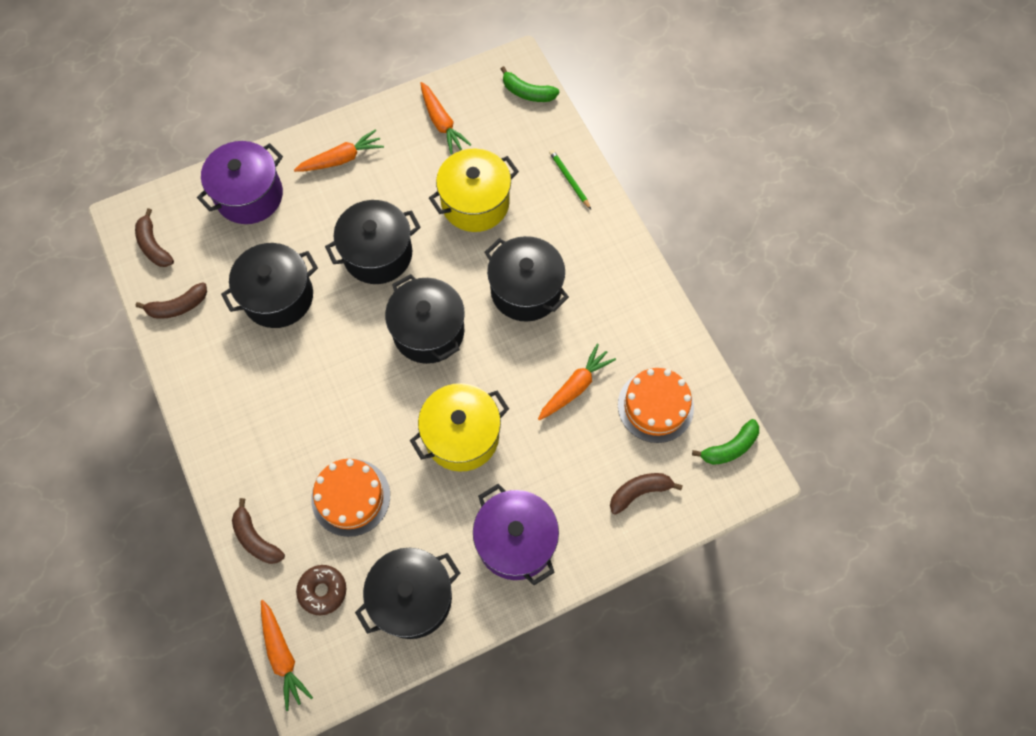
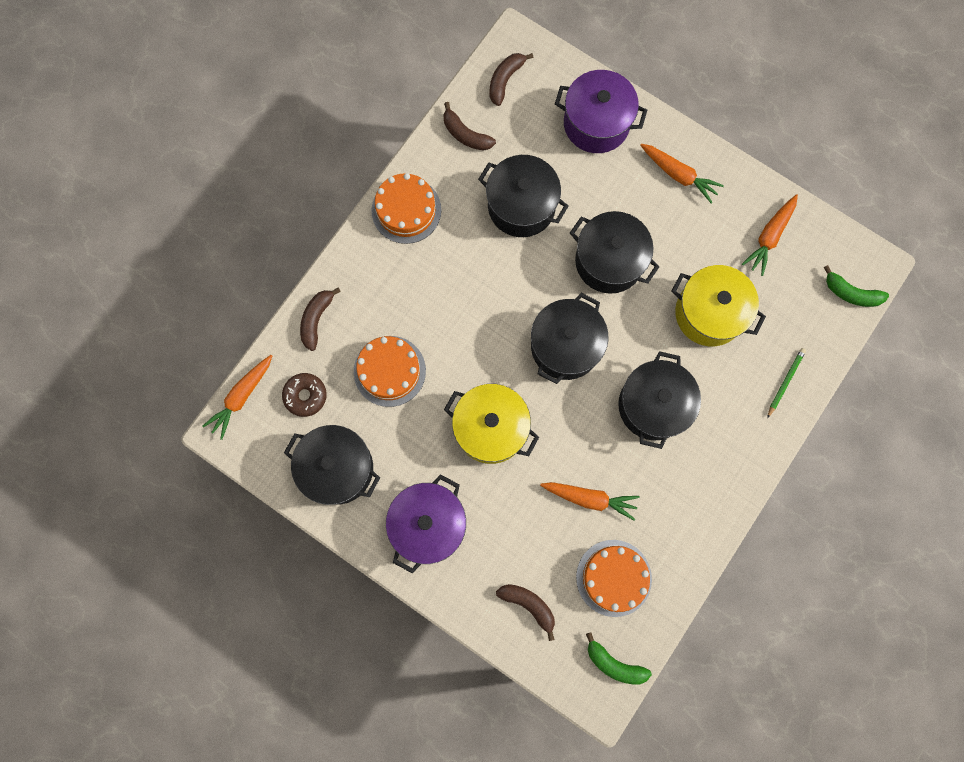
camera: 60 degrees right, 10 degrees up
green banana [501,66,559,102] -> green banana turned 60 degrees counterclockwise [824,265,889,307]
none -> orange cake [371,173,441,244]

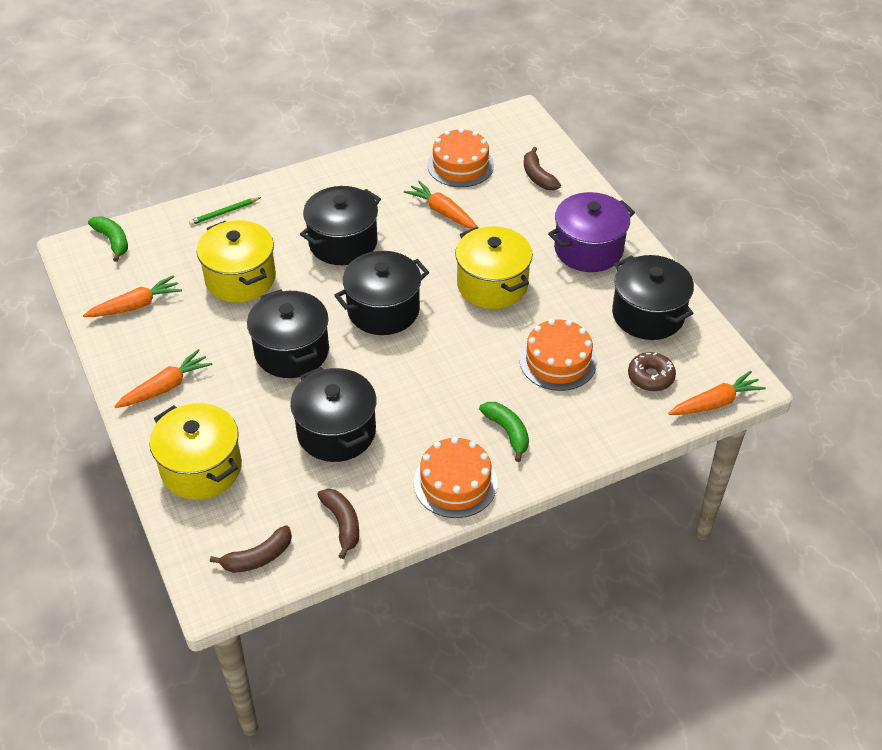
camera: 150 degrees left, 30 degrees down
brown banana [300,287,341,351] -> none
purple pot [555,70,647,153] -> yellow pot [150,403,242,500]
green banana [586,632,652,684] -> green banana moved to [479,402,529,462]
orange carrot [640,144,724,204] -> orange carrot turned 75 degrees clockwise [114,349,212,408]

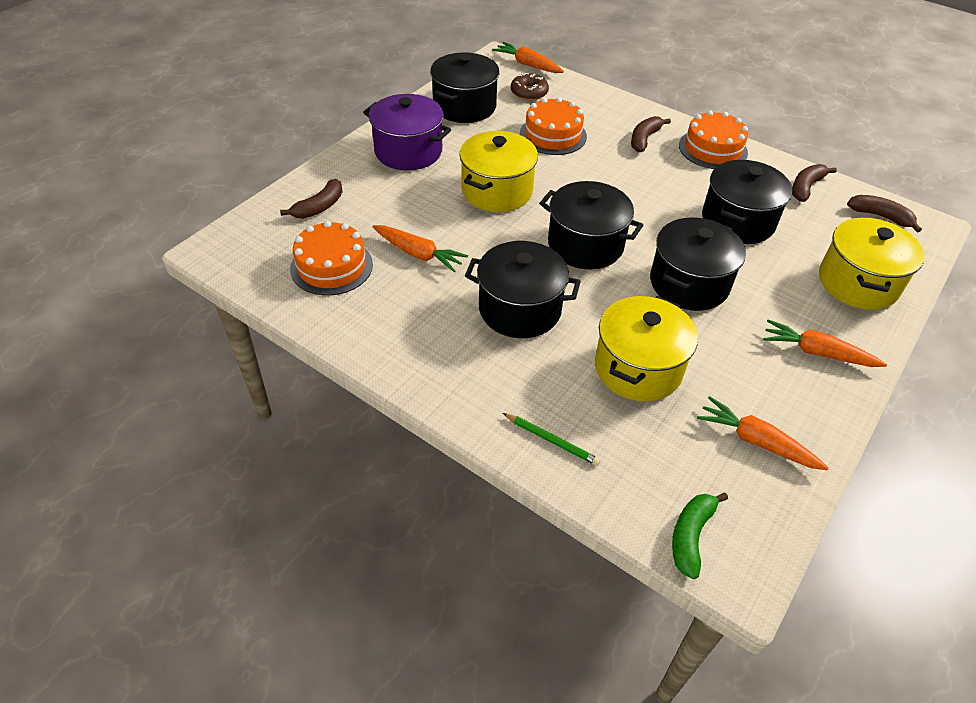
camera: 120 degrees left, 0 degrees up
orange carrot [404,181,477,229] -> orange carrot turned 75 degrees counterclockwise [373,225,468,272]
green banana [479,402,529,462] -> brown banana [631,116,671,152]

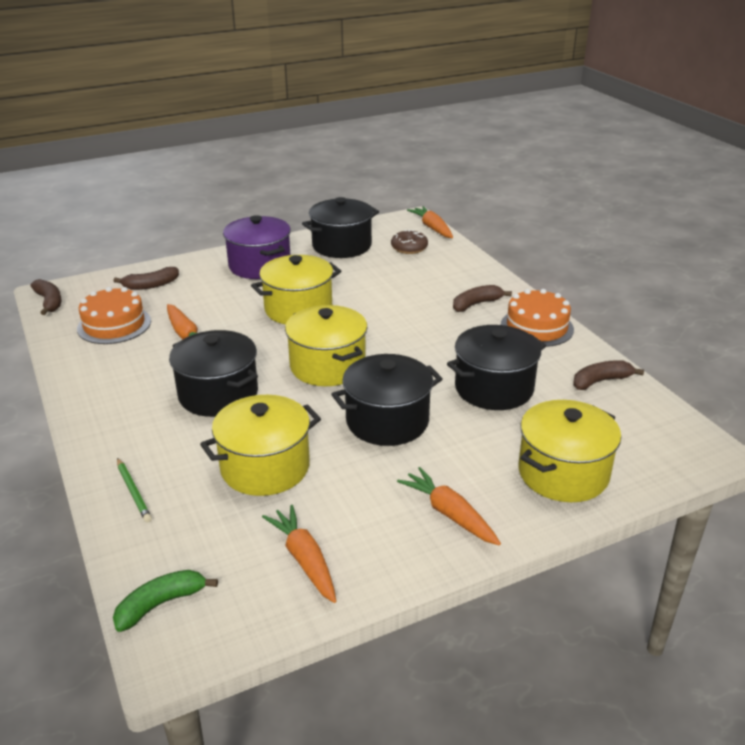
camera: 30 degrees right, 15 degrees down
orange cake [520,97,587,155] -> none
black pot [539,181,643,269] -> yellow pot [285,305,368,386]
brown banana [847,195,922,232] -> brown banana moved to [30,279,62,315]

